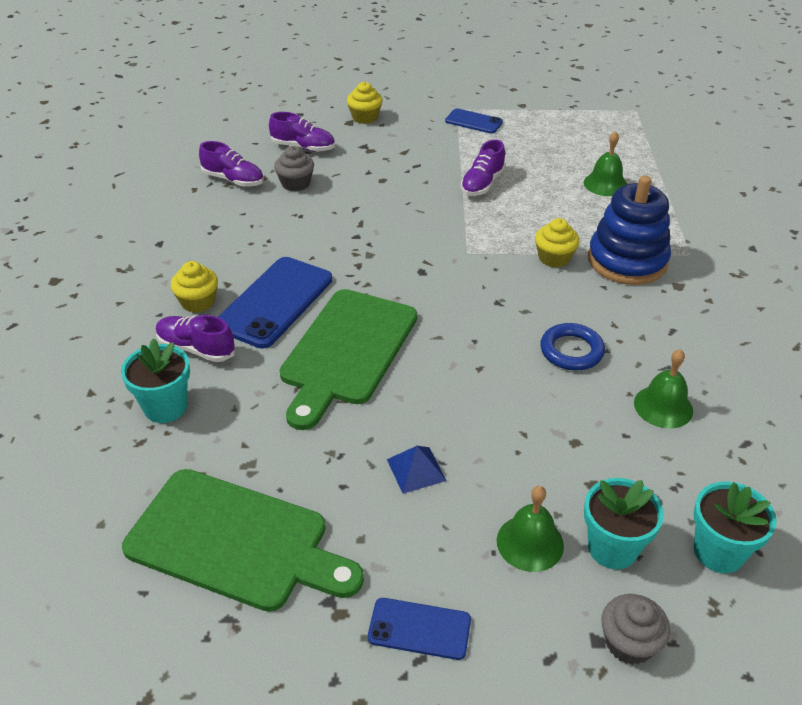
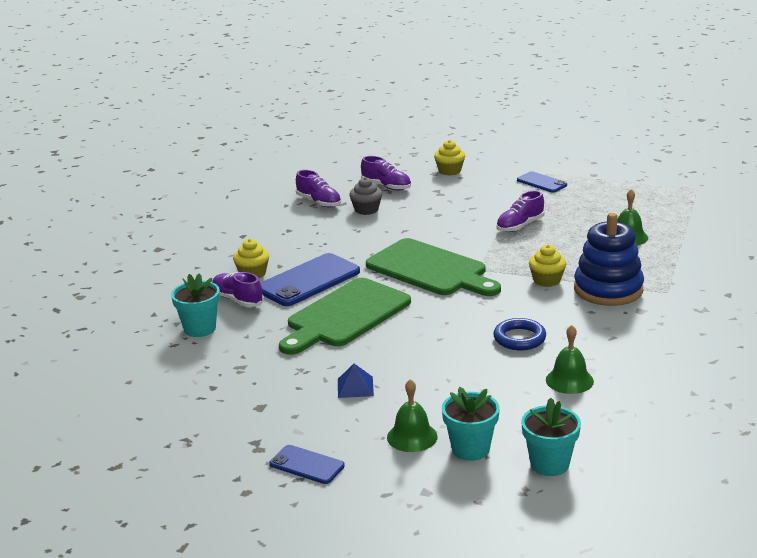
camera: 20 degrees right, 15 degrees down
green cutting board [122,469,364,612] -> green cutting board moved to [366,238,501,296]
grey cupcake [601,594,670,665] -> none

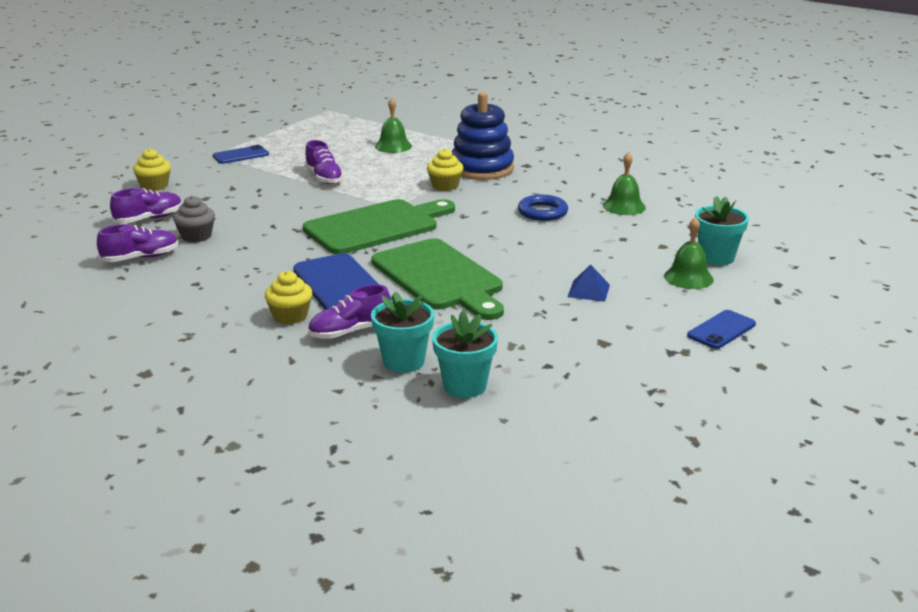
camera: 75 degrees left, 0 degrees up
turquoise flower pot [521,398,581,476] -> turquoise flower pot moved to [432,311,498,398]

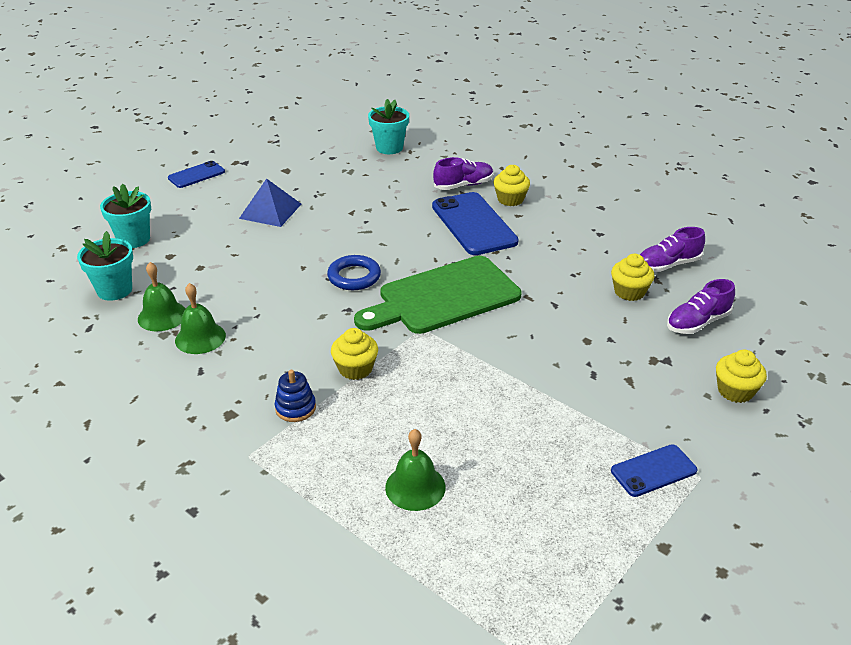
camera: 175 degrees left, 10 degrees up
grey cupcake [173,196,215,243] -> yellow cupcake [611,254,654,301]
purple shoe [305,140,344,184] -> none
green cutting board [371,238,504,320] -> none
turquoise flower pot [371,292,434,373] -> turquoise flower pot moved to [77,231,133,301]
blue stacking toy [452,92,514,180] -> blue stacking toy [275,370,316,422], size x0.46
blue ring [518,195,568,221] -> blue ring moved to [327,255,381,290]
blue pyramid [568,264,610,302] -> blue pyramid [239,178,301,227], size x1.51
green bell [664,217,714,289] -> green bell moved to [175,283,226,354]

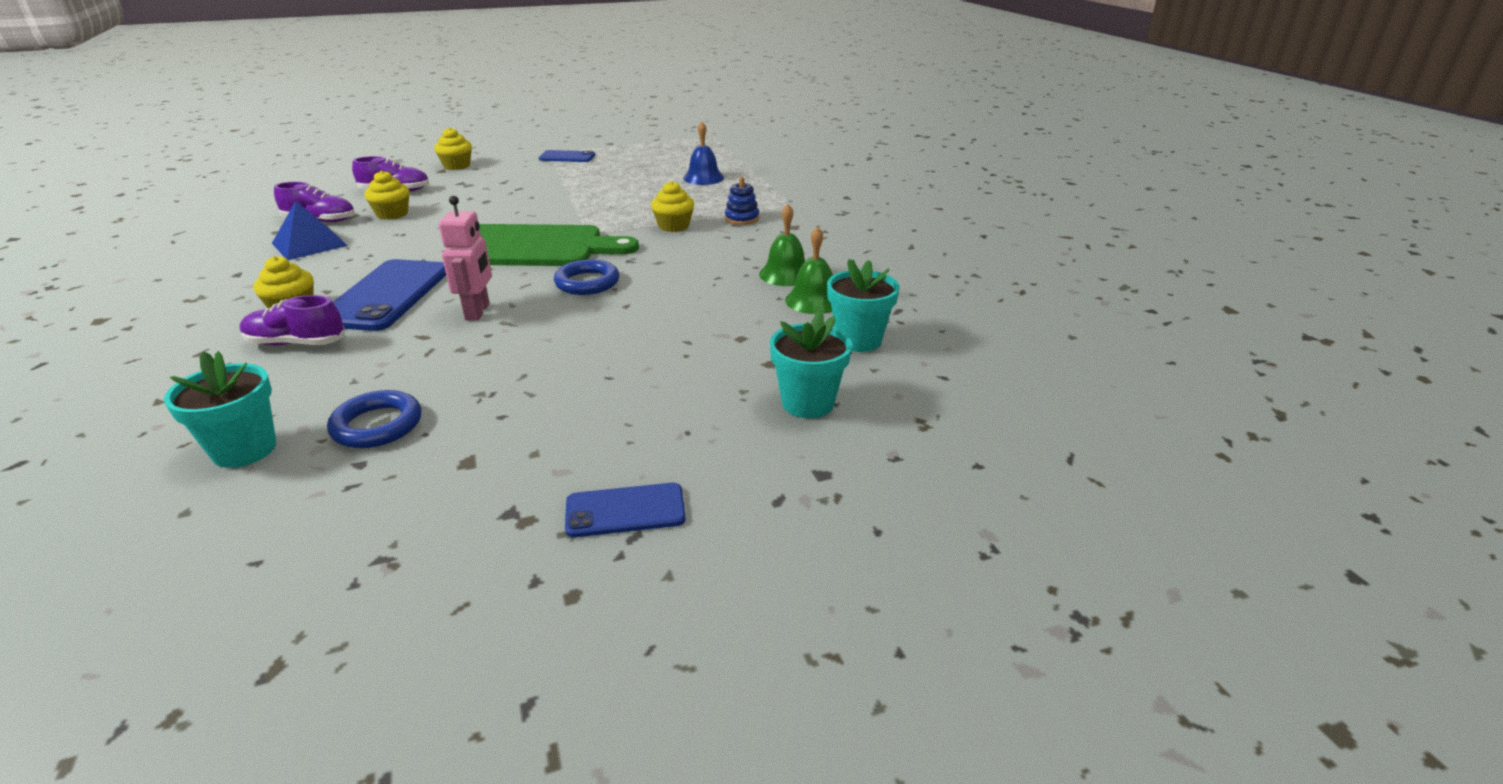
camera: 150 degrees left, 5 degrees down
blue pyramid [239,178,301,227] -> blue pyramid moved to [272,201,348,260]
green bell [385,429,446,511] -> blue bell [683,122,724,185]
none -> blue ring [327,390,421,448]
none -> pink robot [439,195,492,320]

